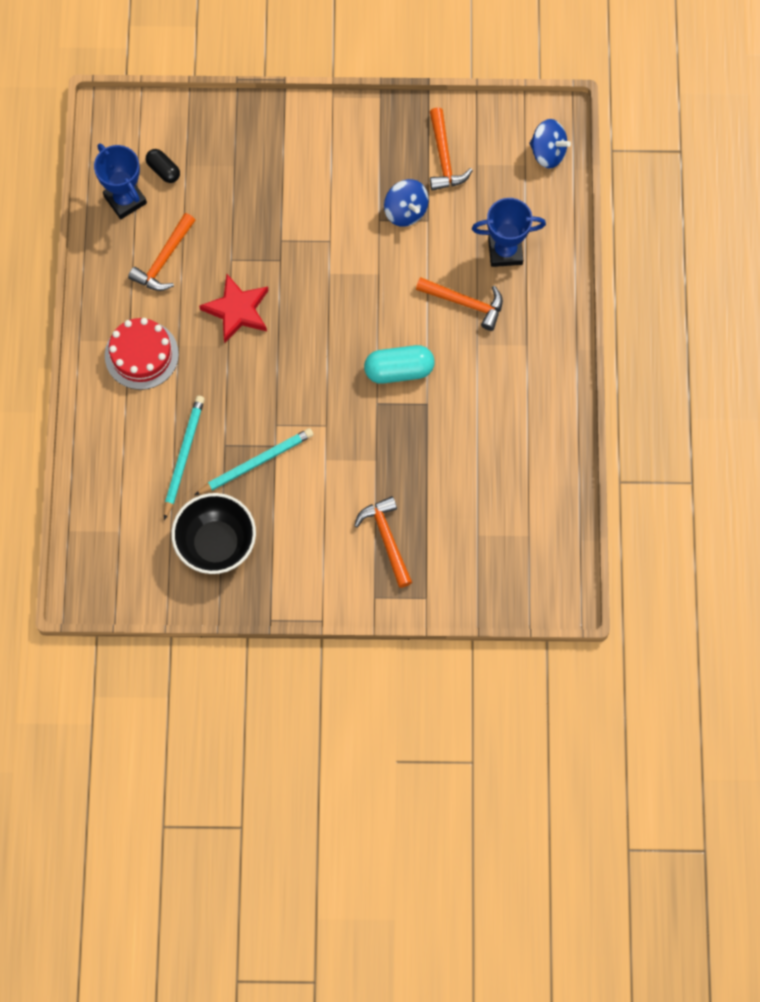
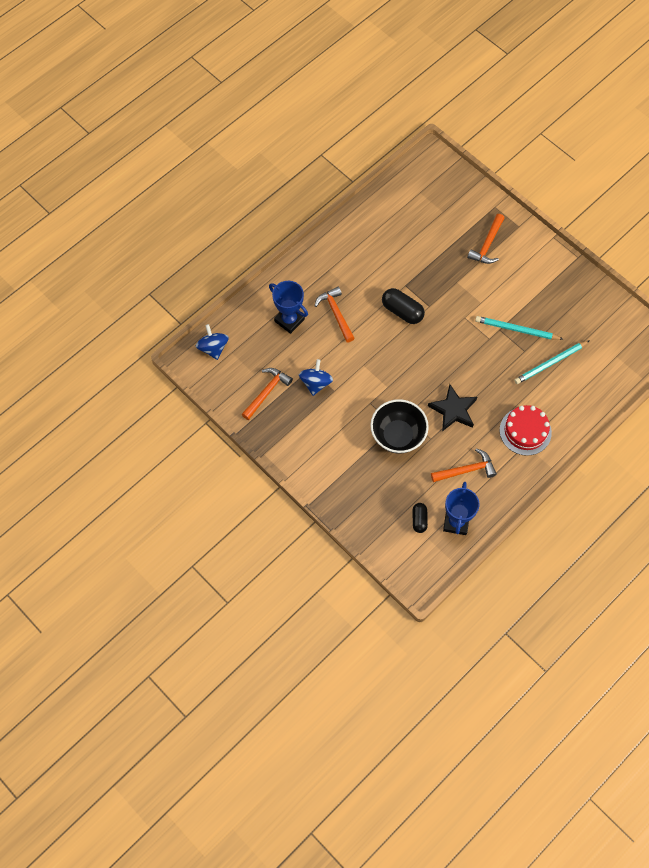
camera: 135 degrees left, 5 degrees down
black bowl [171,493,256,574] -> black bowl moved to [370,399,429,454]
red star [199,274,268,343] -> black star [428,384,477,431]
turquoise capsule [364,345,434,384] -> black capsule [382,288,425,324]

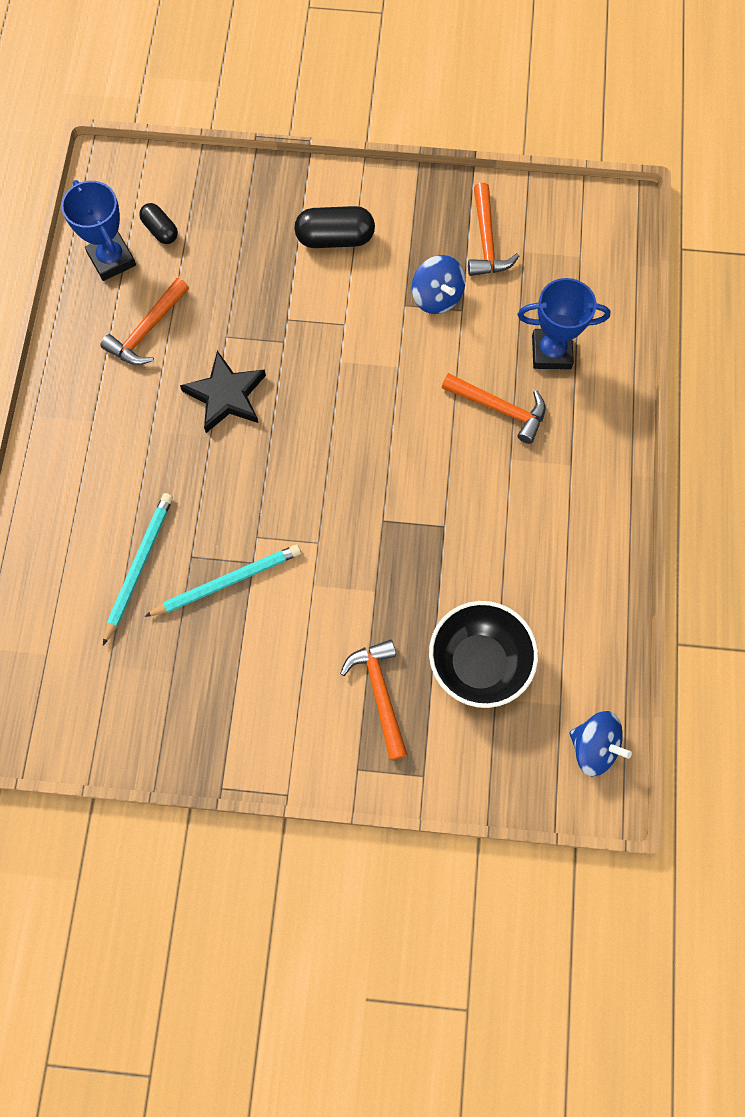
camera: 140 degrees right, 5 degrees up
blue spinning top [196,324,229,360] -> blue spinning top moved to [569,711,632,777]
black bowl [370,399,429,454] -> black bowl moved to [429,601,538,708]
black capsule [382,288,425,324] -> black capsule moved to [294,206,375,248]
red cake [500,405,552,456] -> none

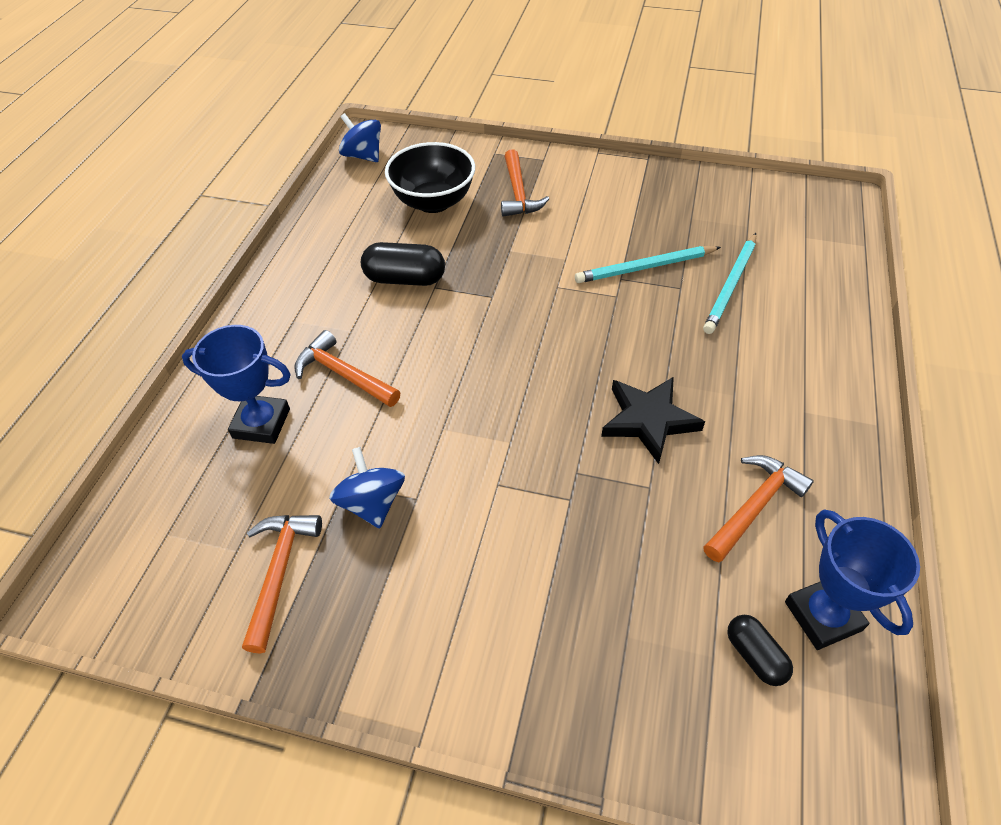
camera: 170 degrees left, 20 degrees down
black capsule [294,206,375,248] -> black capsule moved to [361,242,445,286]

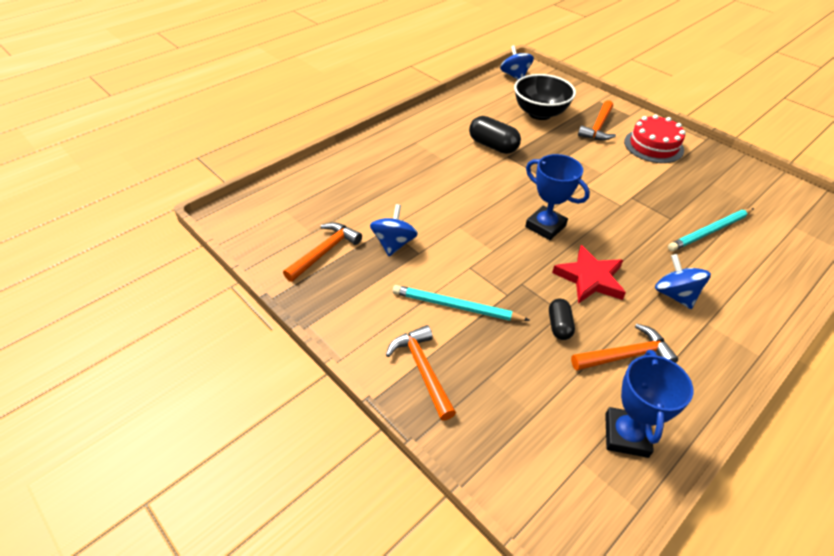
camera: 30 degrees right, 5 degrees down
blue trophy [182,325,291,444] -> blue trophy moved to [525,154,590,240]
orange hammer [294,330,400,407] -> orange hammer moved to [386,325,456,421]
turquoise pencil [575,246,721,283] -> turquoise pencil moved to [393,285,530,321]
black star [601,377,705,464] -> red star [552,245,626,304]
black capsule [727,615,793,686] -> black capsule moved to [549,299,575,340]
none -> red cake [624,114,685,163]
none -> blue spinning top [655,254,711,309]

